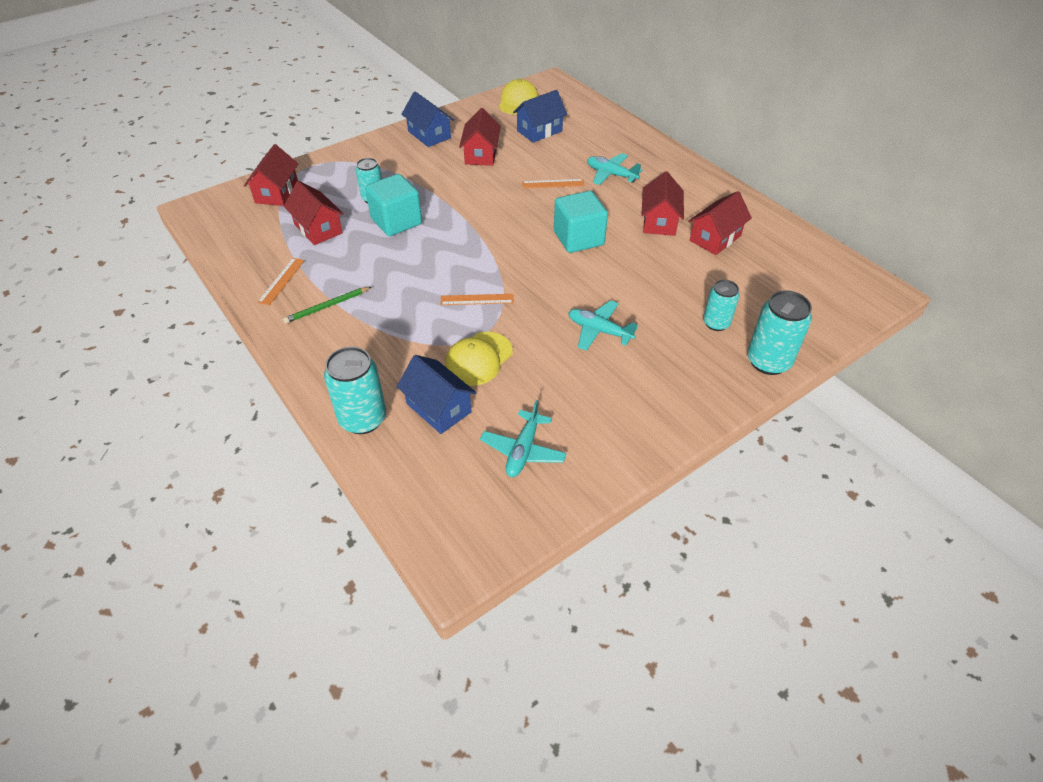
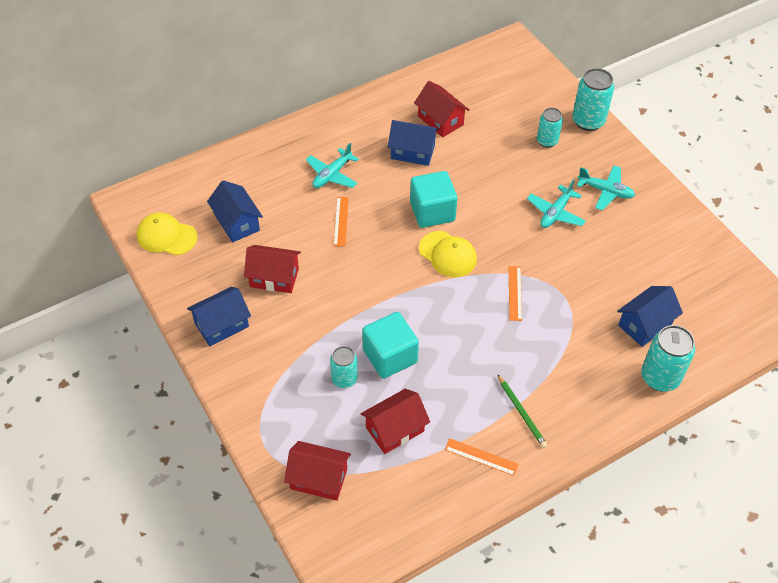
camera: 85 degrees left, 5 degrees up
yellow cap [445,332,513,386] -> yellow cap moved to [419,231,477,277]
turquoise plane [480,400,567,477] -> turquoise plane moved to [577,165,635,211]
red house [641,171,684,236] -> blue house [388,120,439,166]

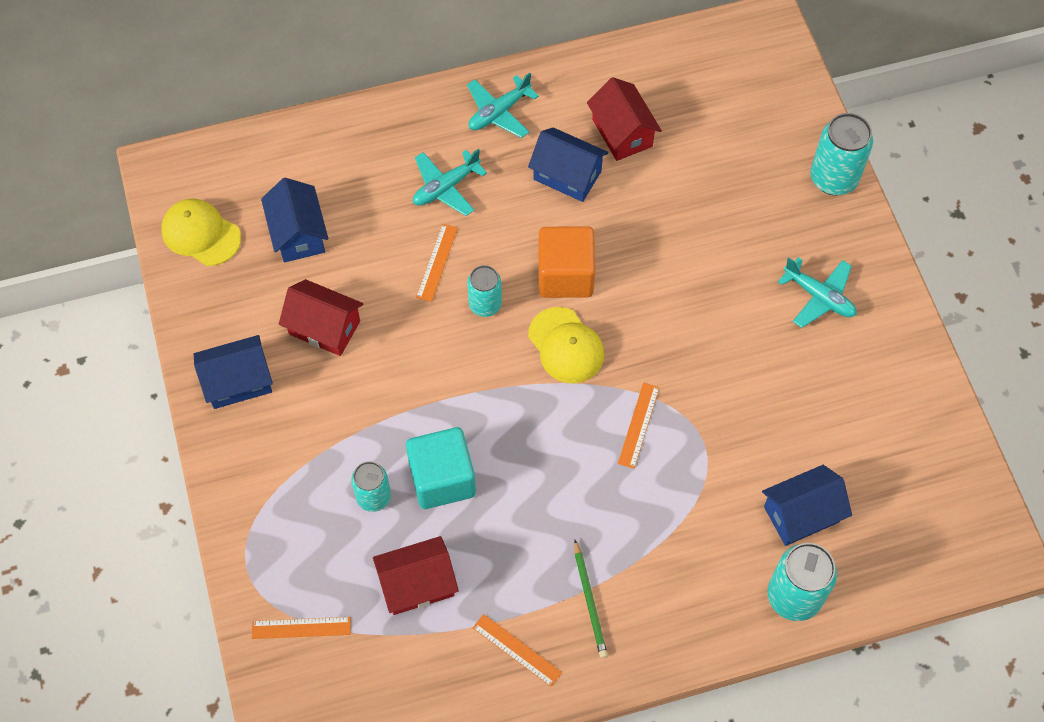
camera: 15 degrees right, 10 degrees up
red house [284,441,351,501] -> orange ruler [252,617,351,639]
turquoise cube [410,171,457,228] -> orange cube [538,226,595,298]
turquoise plane [527,179,586,228] -> turquoise plane moved to [467,73,539,138]
turquoise can [537,108,563,148] -> turquoise can moved to [467,265,502,317]

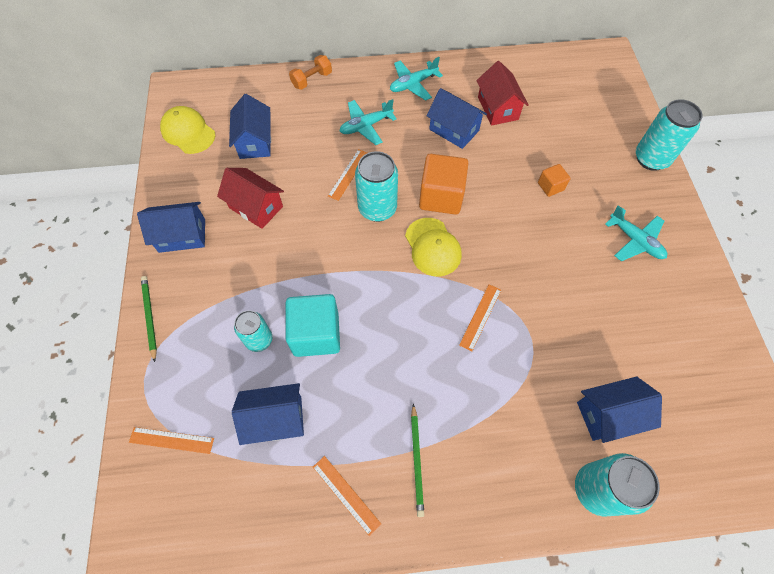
camera: 10 degrees right, 0 degrees up
red house [373,536,459,615] -> blue house [232,383,304,445]
turquoise can [467,265,502,317] -> turquoise can [355,151,398,222], size x1.56
none -> green pencil [141,276,157,362]
none -> orange dumbbell [289,55,332,90]
none -> orange cube [538,164,571,197]

